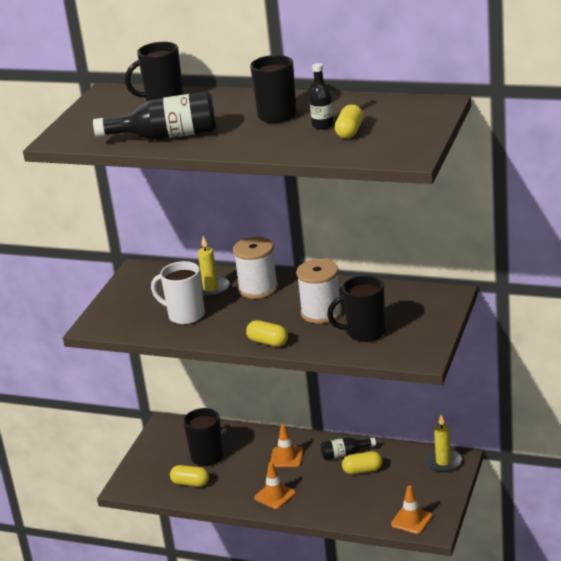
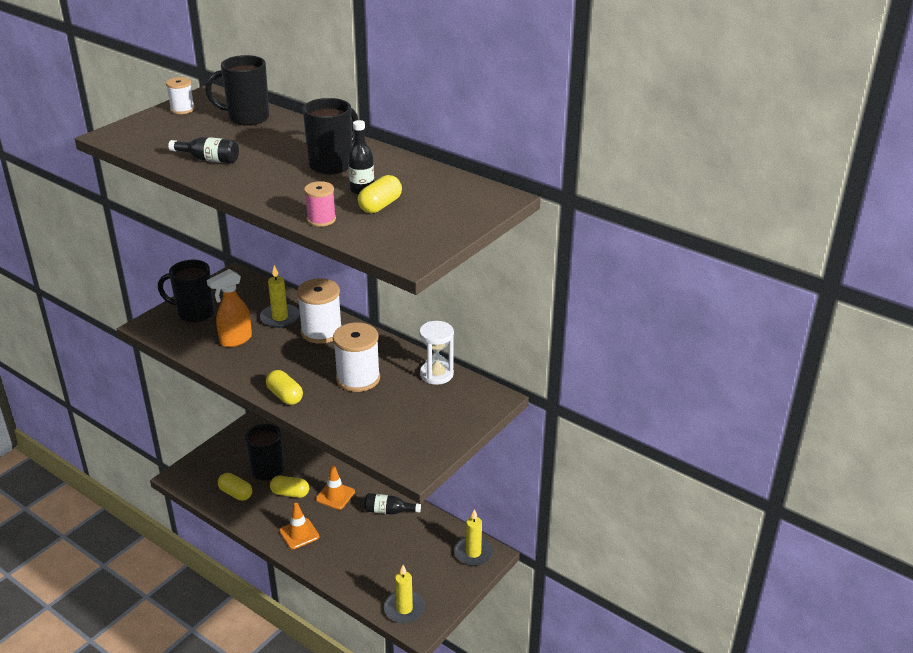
camera: 15 degrees right, 5 degrees up
black bottle [93,92,216,140] -> black bottle [168,137,239,163], size x0.54
white mug [151,261,205,325] -> orange spray bottle [207,269,252,347]
black mug [327,276,386,342] -> black mug moved to [158,260,214,323]
yellow capsule [342,451,383,474] -> yellow capsule moved to [270,476,309,498]
orange traffic cone [391,486,432,534] -> yellow candle [384,565,425,623]
none -> white spool [166,77,195,114]
none -> pink spool [304,181,336,227]
none -> white hourglass [419,321,454,385]

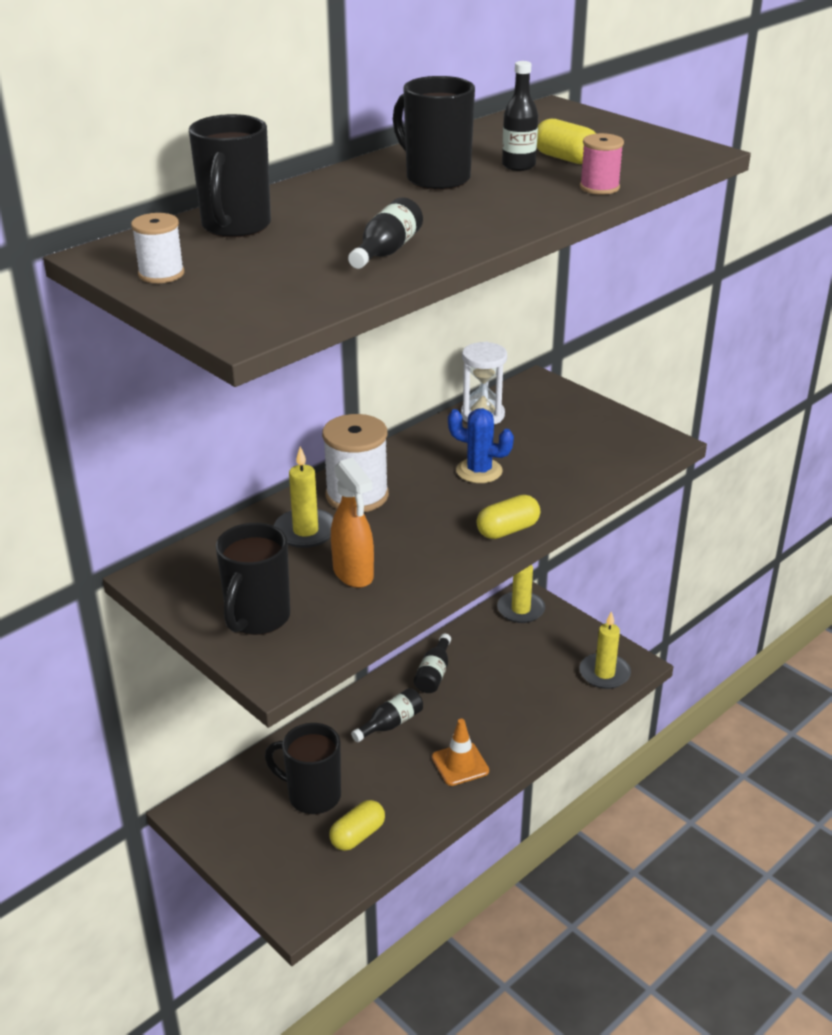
camera: 80 degrees left, 0 degrees up
yellow capsule [270,476,309,498] -> none
orange traffic cone [316,465,355,510] -> black bottle [351,688,423,742]
white spool [333,323,380,392] -> blue cactus [448,408,514,483]

